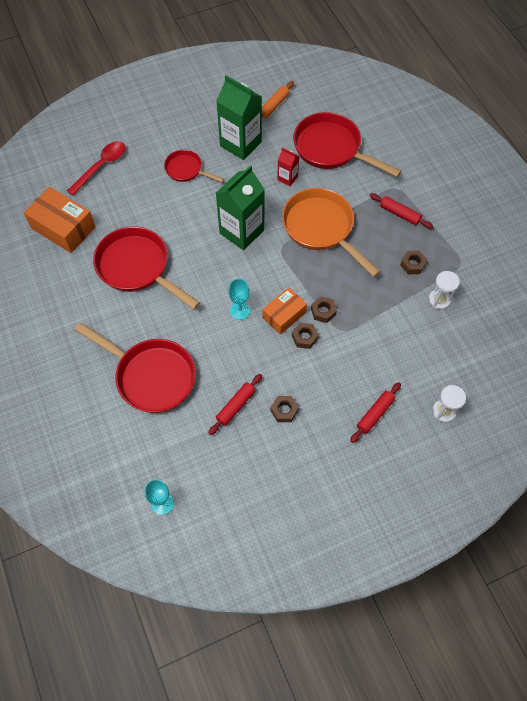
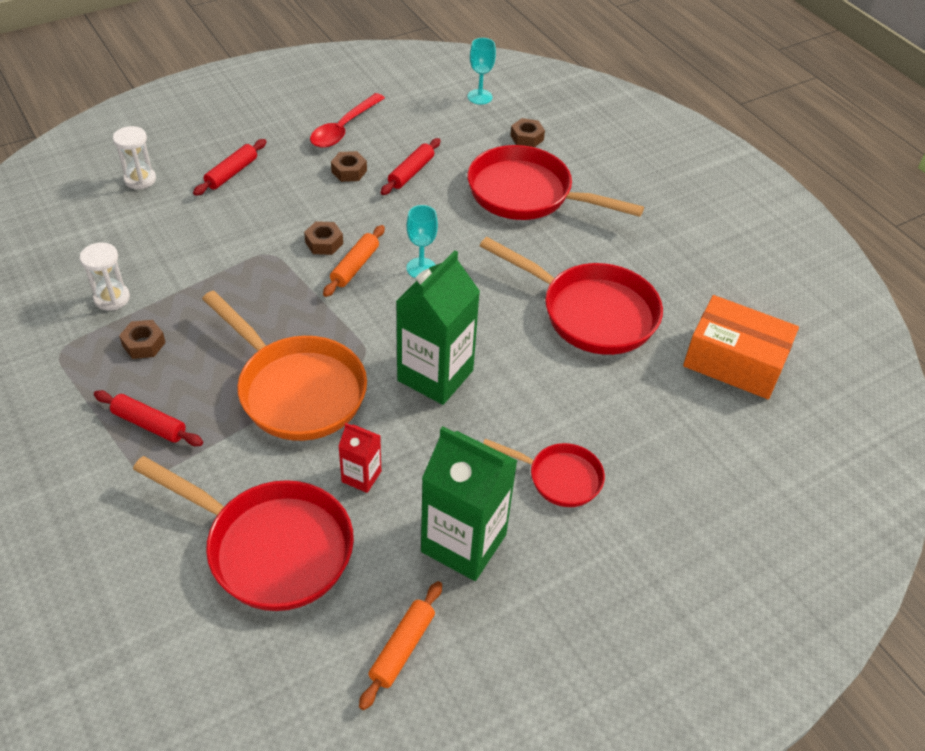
camera: 170 degrees right, 15 degrees down
red spoon [67,141,126,196] -> red spoon moved to [310,93,385,148]
orange box [262,287,307,335] -> orange rolling pin [323,225,385,297]
brown nut [311,296,337,323] -> brown nut moved to [510,118,545,147]

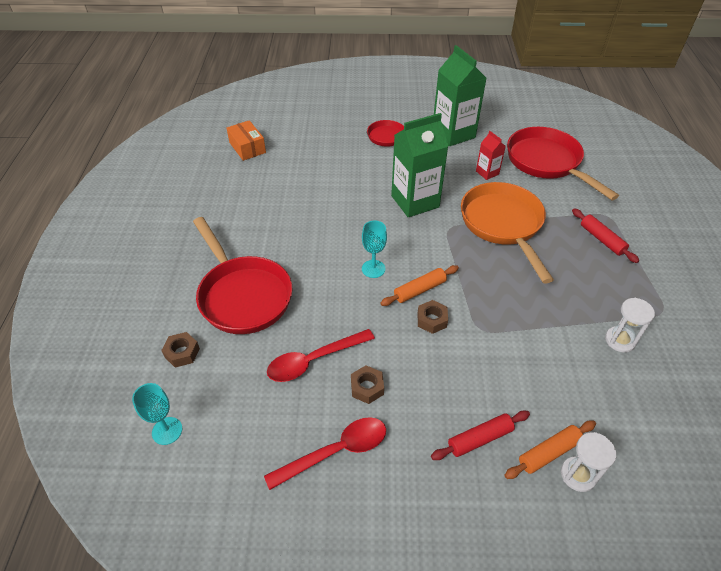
camera: 145 degrees left, 0 degrees up
brown nut [119,320,166,359] -> none
orange rolling pin [359,581,442,710] -> orange rolling pin moved to [505,420,596,479]
red rolling pin [381,138,441,195] -> red spoon [267,329,375,382]
red pan [480,237,663,355] -> none
orange box [683,295,799,399] -> orange box [227,120,266,161], size x0.65

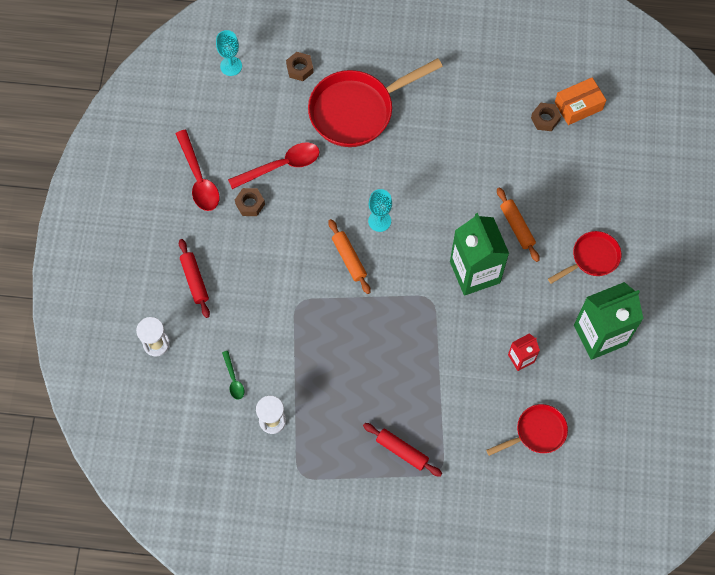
camera: 95 degrees right, 20 degrees up
red spoon [267,329,375,382] -> red spoon turned 90 degrees clockwise [228,142,320,189]
brown nut [418,300,448,334] -> brown nut moved to [531,103,561,131]
orange pan [461,182,554,284] -> none
orange rolling pin [505,420,596,479] -> orange rolling pin moved to [497,187,539,262]
red pan [507,127,619,200] -> red pan [486,404,568,456], size x0.55
red rolling pin [572,208,639,263] -> red rolling pin turned 60 degrees clockwise [363,423,442,477]
none -> green spoon [222,351,244,400]

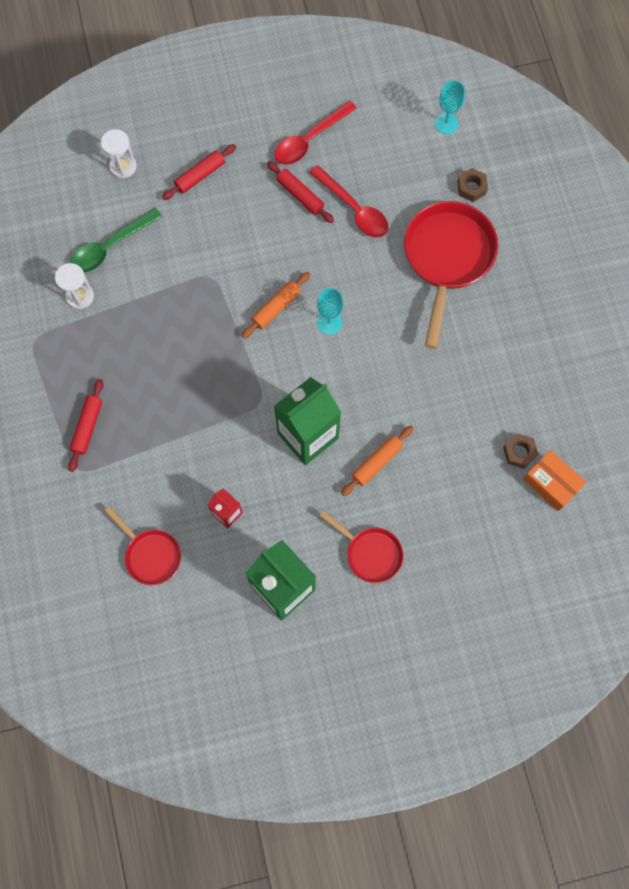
camera: 70 degrees right, 5 degrees up
green spoon [222,351,244,400] -> green spoon [70,208,162,273], size x1.91
brown nut [235,188,265,216] -> red rolling pin [267,161,334,223]
red pan [308,58,443,147] -> red pan turned 60 degrees clockwise [404,201,498,349]

